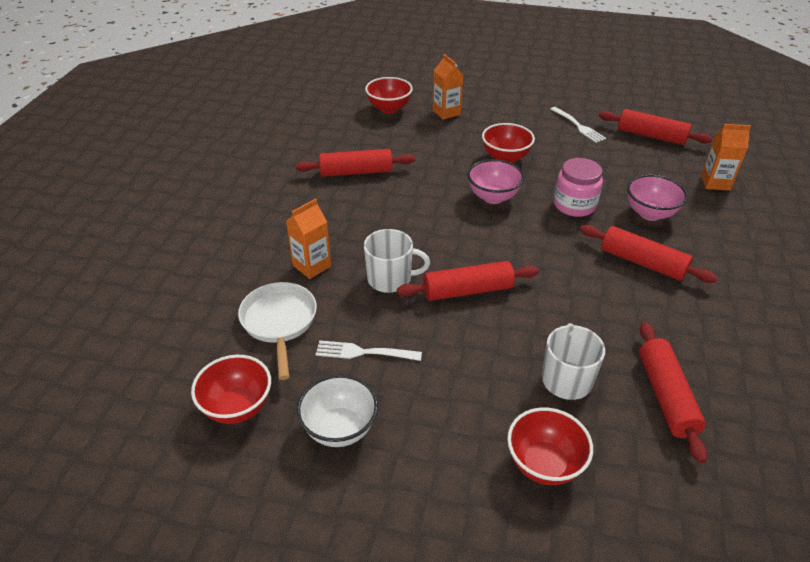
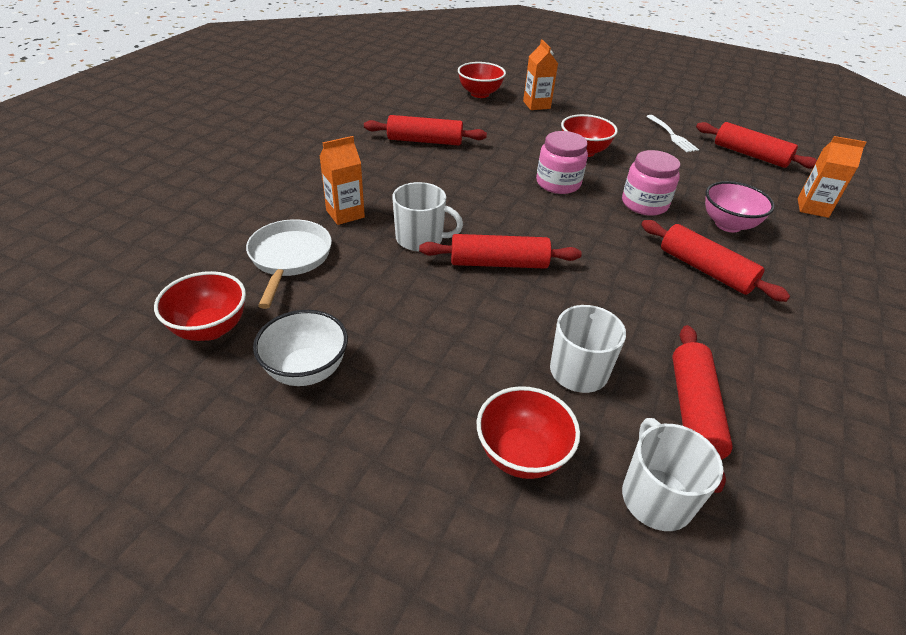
camera: 10 degrees right, 0 degrees up
white fork [316,340,422,361] -> none
pink bowl [467,159,524,204] -> pink jar [536,131,588,194]
none -> white mug [622,418,724,531]

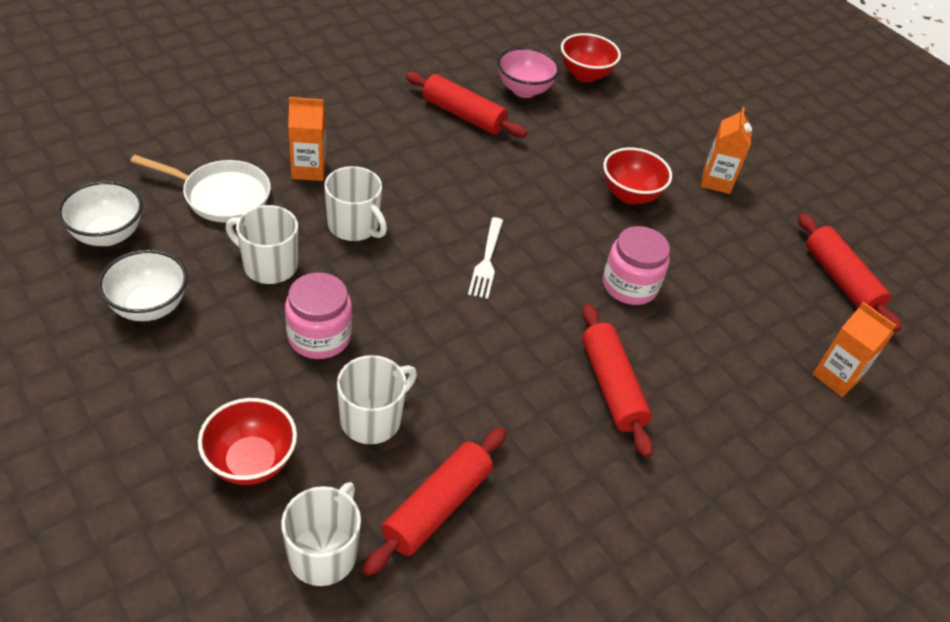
camera: 25 degrees right, 5 degrees up
red bowl [154,271,246,341] -> white bowl [58,181,143,246]
white pan [246,219,332,309] -> white pan turned 75 degrees clockwise [130,155,271,223]
red rolling pin [419,234,582,269] -> none
orange carton [523,40,558,110] -> orange carton moved to [701,107,752,194]
pink jar [536,131,588,194] -> pink jar moved to [285,272,352,359]
white fork [646,115,699,152] -> white fork moved to [468,217,503,299]
pink bowl [705,181,775,232] -> pink bowl moved to [497,47,560,98]
none -> white mug [226,205,298,284]

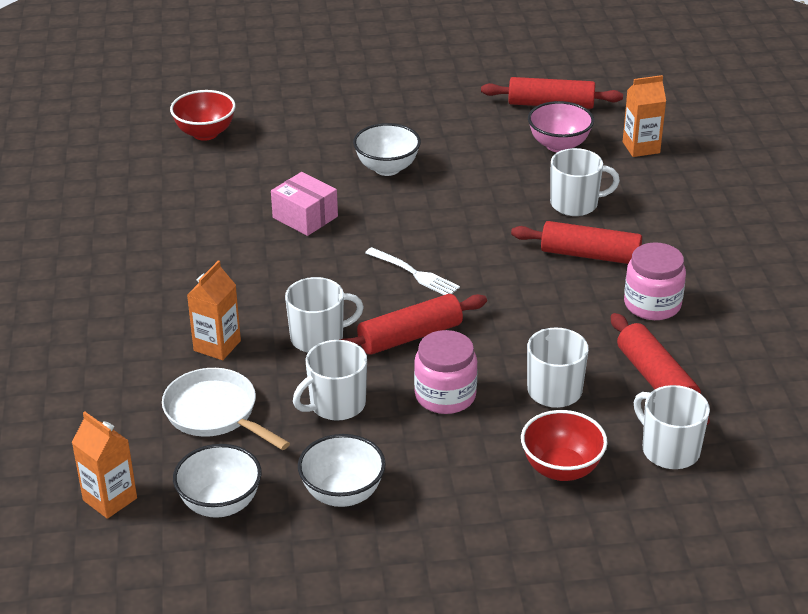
camera: 55 degrees left, 10 degrees down
white pan [130,155,271,223] -> white pan turned 90 degrees counterclockwise [162,368,290,450]
red rolling pin [406,72,527,138] -> red rolling pin moved to [339,294,487,355]
pink bowl [497,47,560,98] -> pink bowl moved to [528,101,594,152]
red bowl [603,147,672,204] -> white bowl [353,123,421,176]
pink jar [603,226,670,305] -> pink jar moved to [624,242,686,320]
orange carton [701,107,752,194] -> orange carton moved to [72,412,137,519]
none -> pink box [271,172,338,236]
none -> white mug [550,148,620,216]

